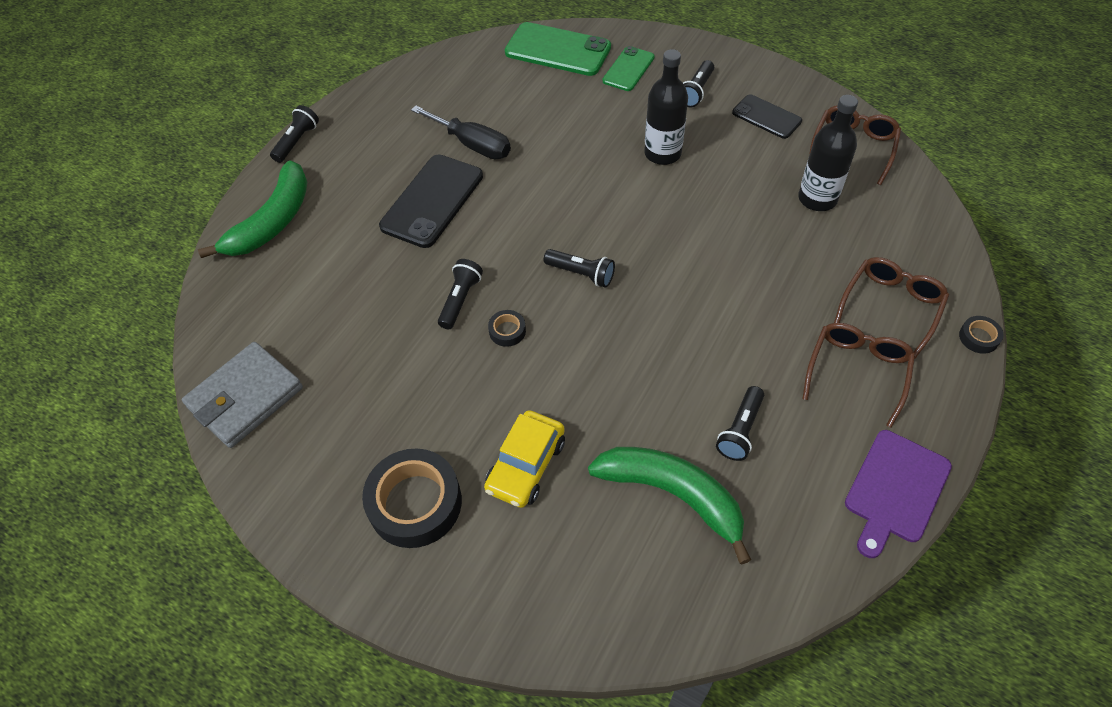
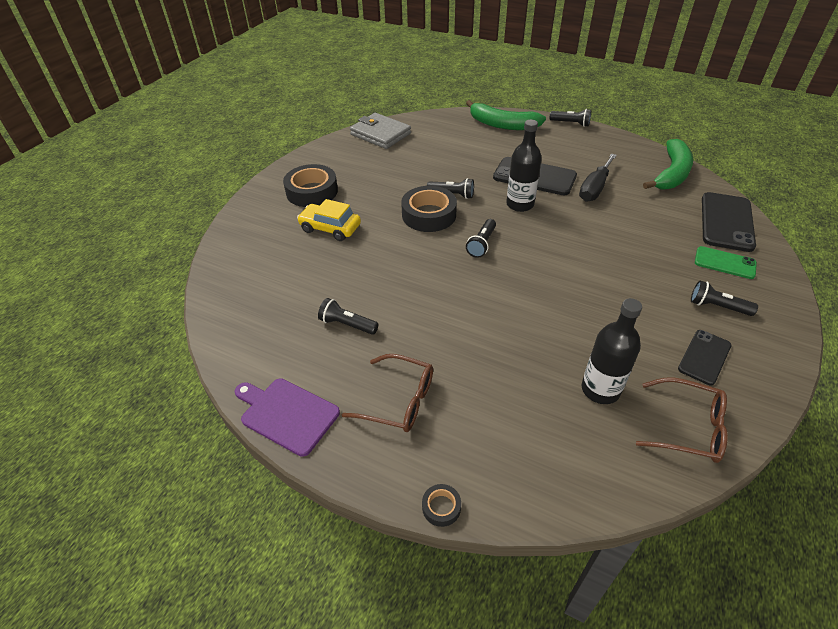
camera: 85 degrees right, 10 degrees down
black tape [488,310,526,347] -> black tape [401,186,457,232], size x2.24
green phone [505,22,611,76] -> black phone [702,192,756,252]
green banana [588,447,751,564] -> green banana moved to [643,139,693,189]
black bottle [644,49,688,165] -> black bottle moved to [506,120,542,212]
brown glasses [834,257,949,358] -> none

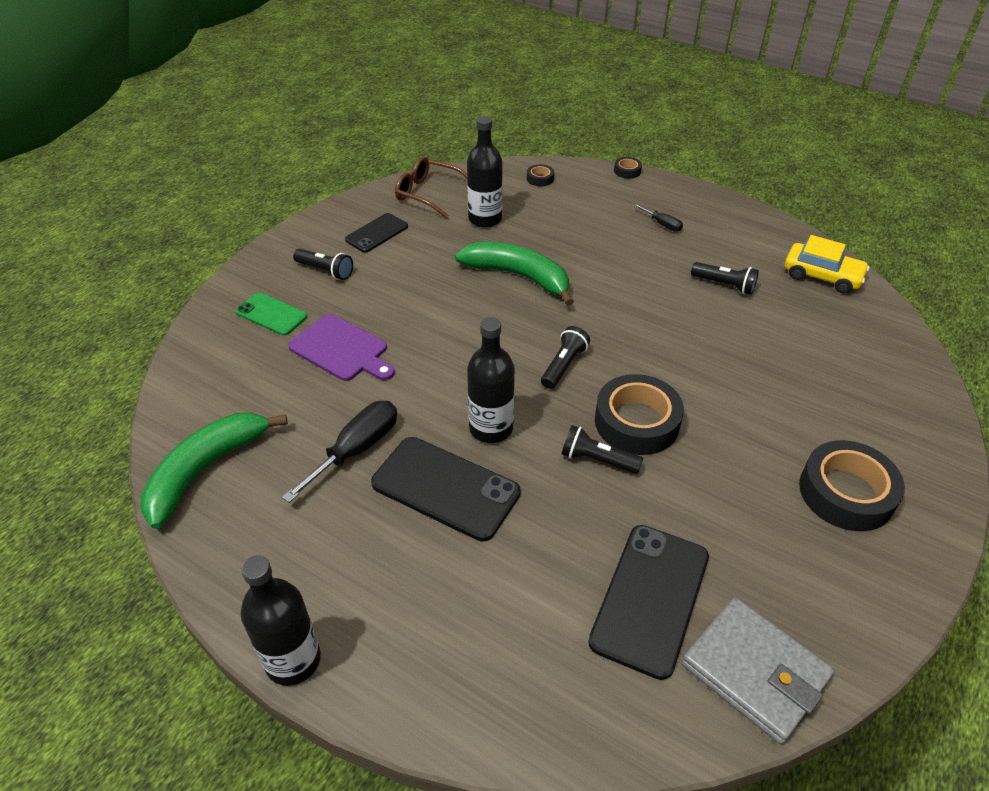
camera: 175 degrees left, 0 degrees up
purple cutting board [235,378,340,457] -> purple cutting board moved to [288,314,395,381]
yellow car [297,199,361,241] -> yellow car moved to [785,235,870,294]
brown glasses [342,354,433,432] -> black screwdriver [634,204,683,232]
green banana [466,100,546,130] -> green banana moved to [455,242,574,306]
black flashlight [549,109,591,127] -> black bottle [241,555,321,686]
black phone [702,192,756,252] -> black phone moved to [588,525,709,680]
none -> black tape [527,164,554,186]

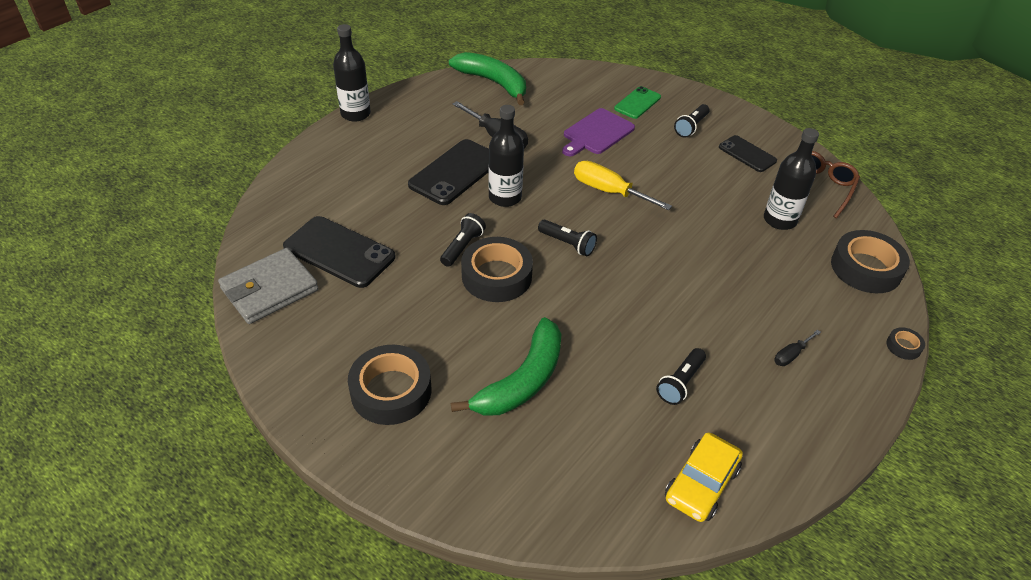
camera: 95 degrees right, 0 degrees up
green banana [455,242,574,306] -> green banana moved to [451,317,562,415]
black tape [527,164,554,186] -> black tape [831,230,910,293], size x2.24
none -> yellow screwdriver [574,161,672,210]

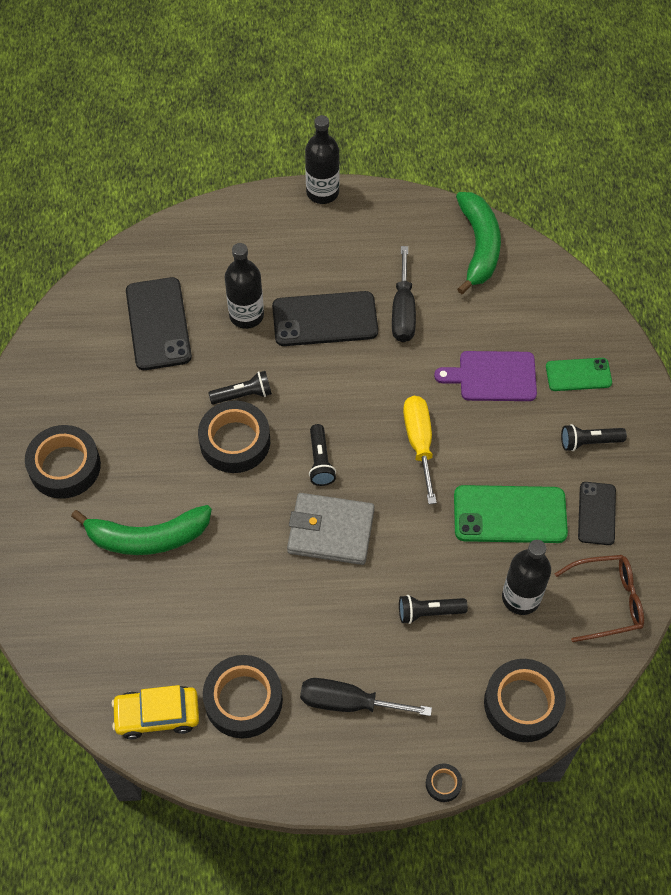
camera: 50 degrees right, 15 degrees up
grey wallet [218,248,318,324] -> grey wallet moved to [287,493,375,565]
black bottle [488,105,524,207] -> black bottle moved to [224,243,264,329]
black flashlight [656,348,706,405] -> black flashlight moved to [399,595,468,624]
black screwdriver [774,330,821,366] -> black screwdriver [300,678,432,716], size x1.91
none -> black tape [203,655,283,739]
none -> green phone [454,485,568,543]

